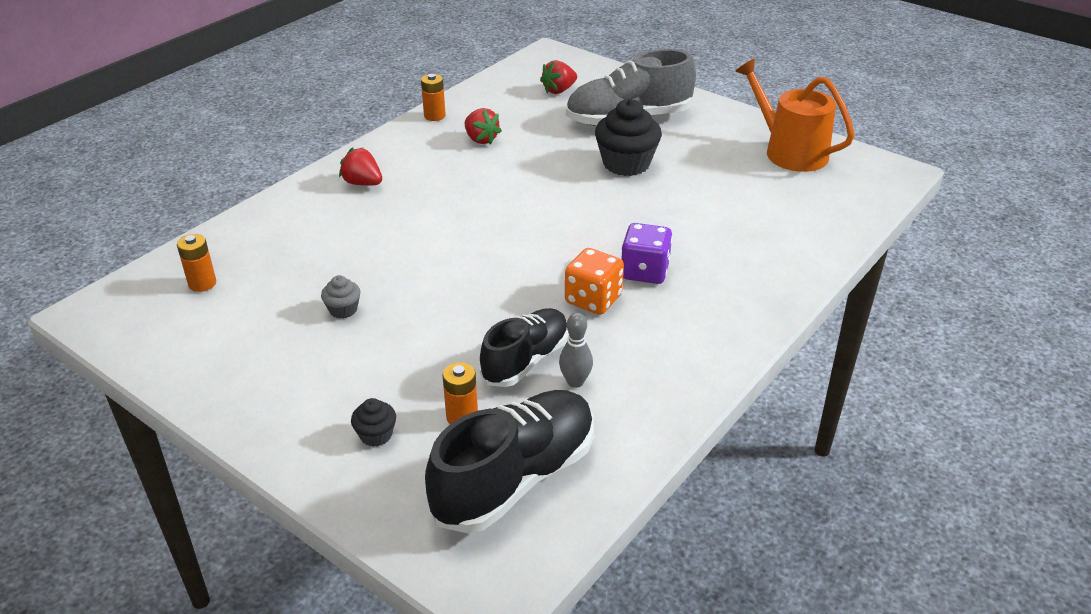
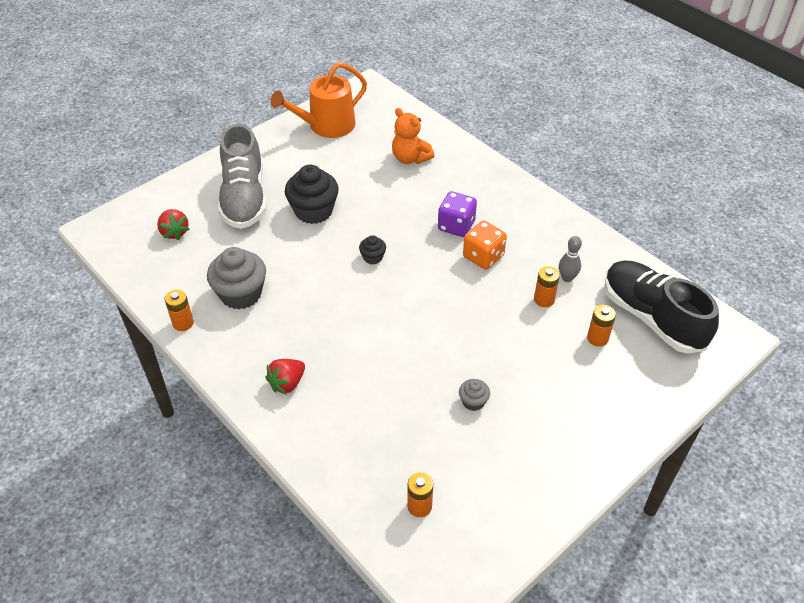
camera: 80 degrees left, 10 degrees up
black cupcake [351,398,396,447] -> black cupcake moved to [359,235,386,264]
red strawberry [465,108,502,145] -> grey cupcake [207,247,266,309]
black shoe [480,308,569,387] -> orange battery [534,266,560,307]
none -> orange teddy bear [392,108,435,164]

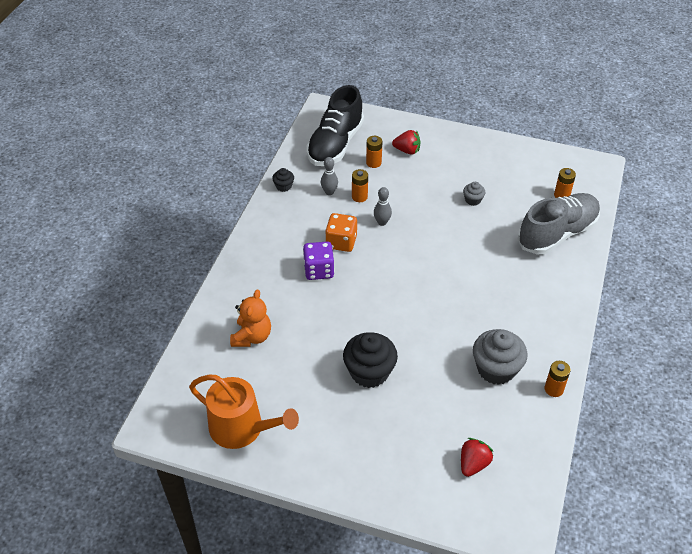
camera: 120 degrees left, 0 degrees up
grey shoe [218,124,266,229] -> grey shoe moved to [518,193,600,254]
red strawberry [266,359,305,395] -> red strawberry moved to [392,130,420,155]
black cupcake [359,235,386,264] -> black cupcake moved to [272,168,294,192]
none -> grey bowling pin [374,187,392,226]

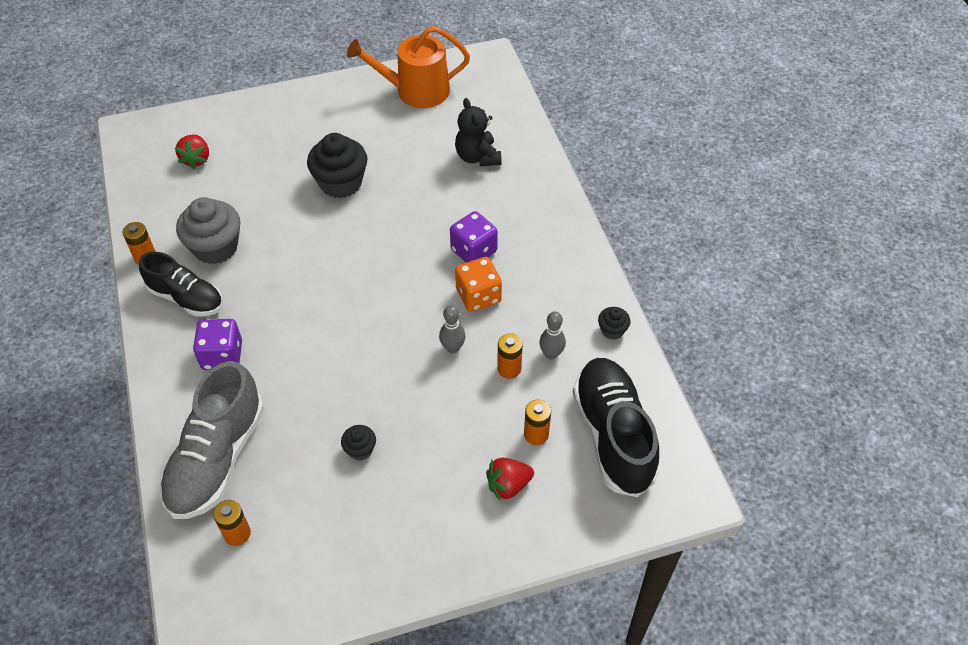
camera: 145 degrees right, 5 degrees up
orange teddy bear [230,290,271,347] -> black teddy bear [455,98,502,166]
grey cupcake [463,182,485,206] -> black cupcake [341,425,376,460]
none -> black shoe [139,252,223,317]
none -> purple dice [193,319,242,370]

